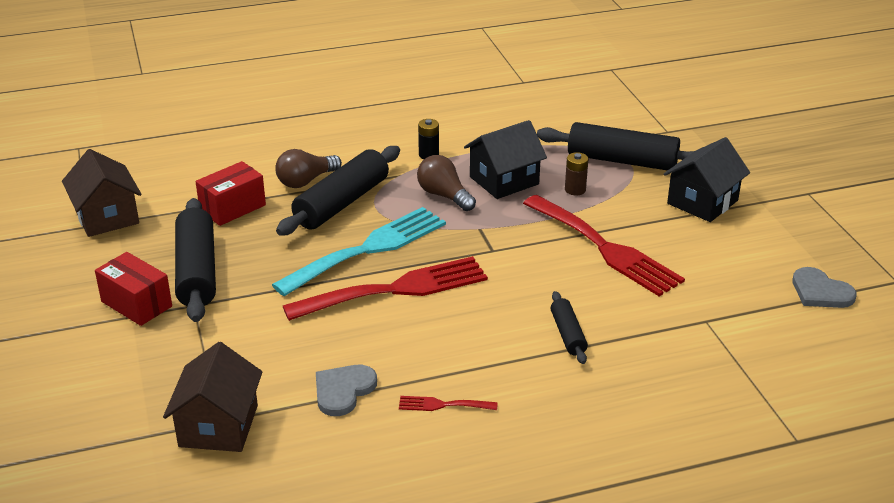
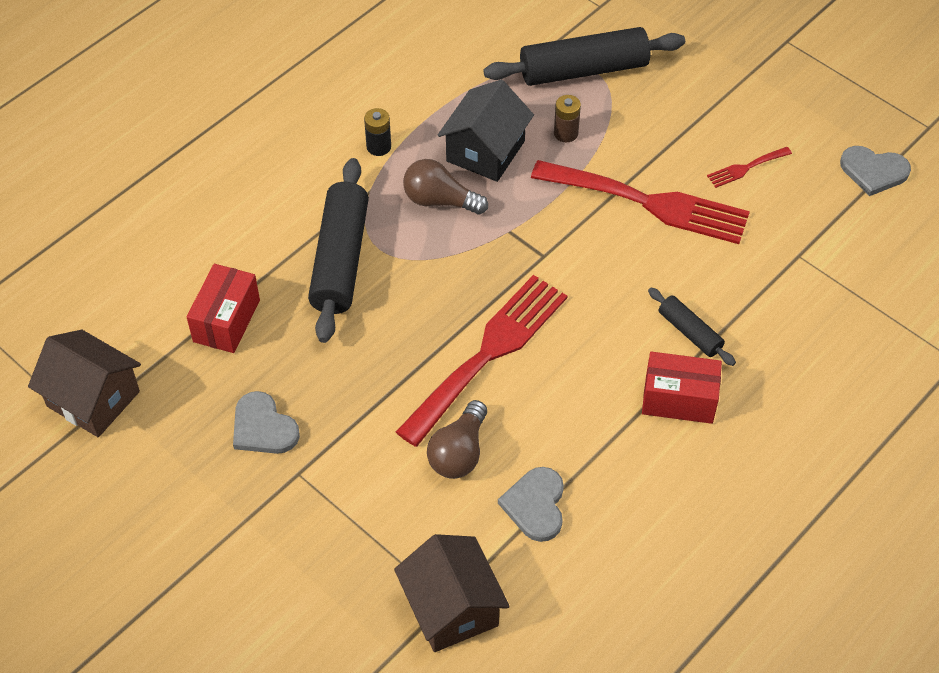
camera: 30 degrees left, 20 degrees up
red box [95,252,172,326] -> red box moved to [642,352,722,424]
black rolling pin [175,198,216,322] -> grey heart [233,391,300,454]
turquoise fork [272,207,446,296] -> none
brown light bulb [275,149,342,188] -> brown light bulb moved to [427,400,487,479]
red fork [399,396,498,411] -> red fork moved to [707,147,792,188]
black house [664,137,750,222] -> none

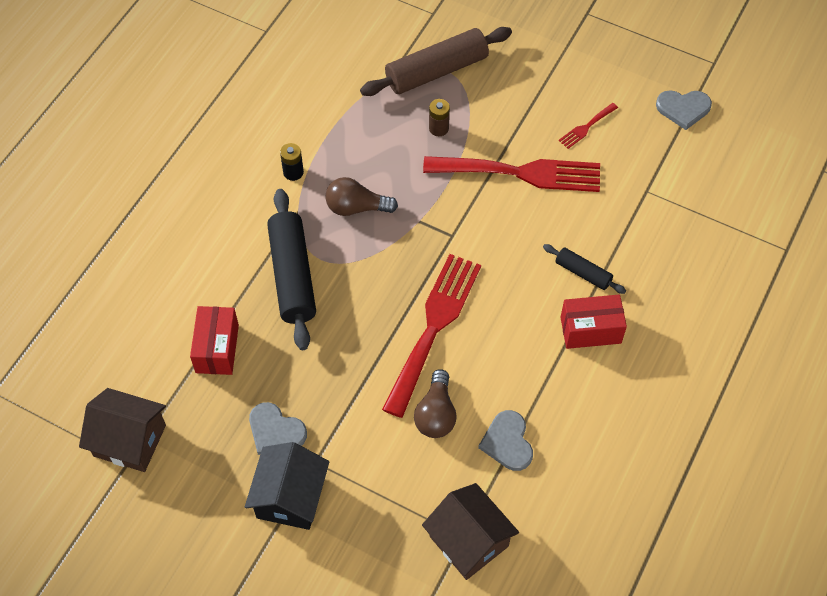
camera: 15 degrees left, 5 degrees up
black house [438,80,534,182] -> black house moved to [245,442,329,530]
black rolling pin [483,27,685,86] -> brown rolling pin [360,27,512,96]

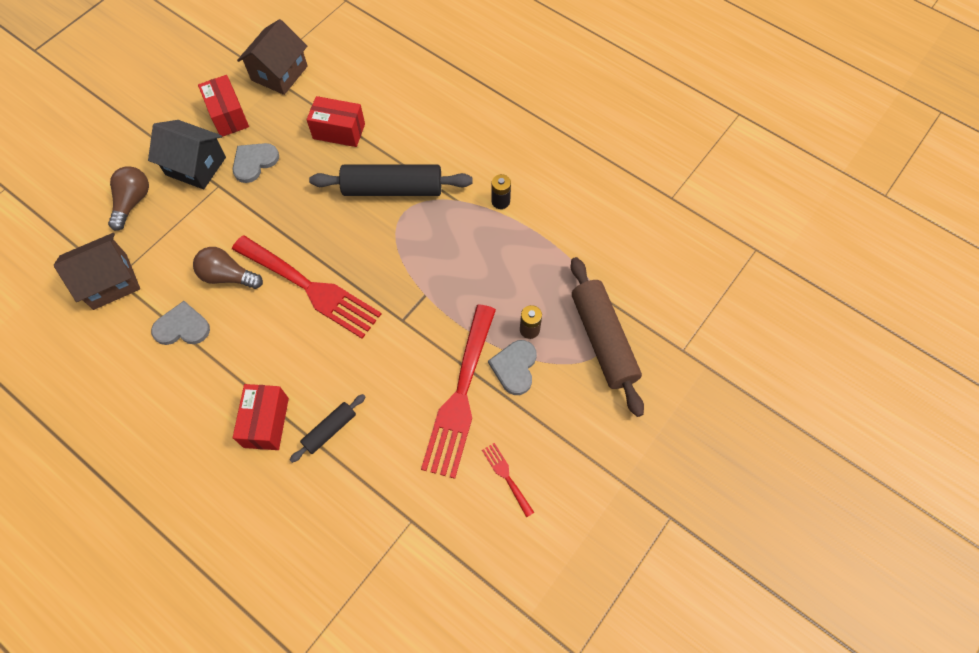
camera: 100 degrees right, 5 degrees up
brown light bulb [325,177,398,216] -> brown light bulb moved to [108,166,149,231]
grey heart [656,90,712,130] -> grey heart moved to [488,340,537,395]
none -> red box [198,75,249,137]

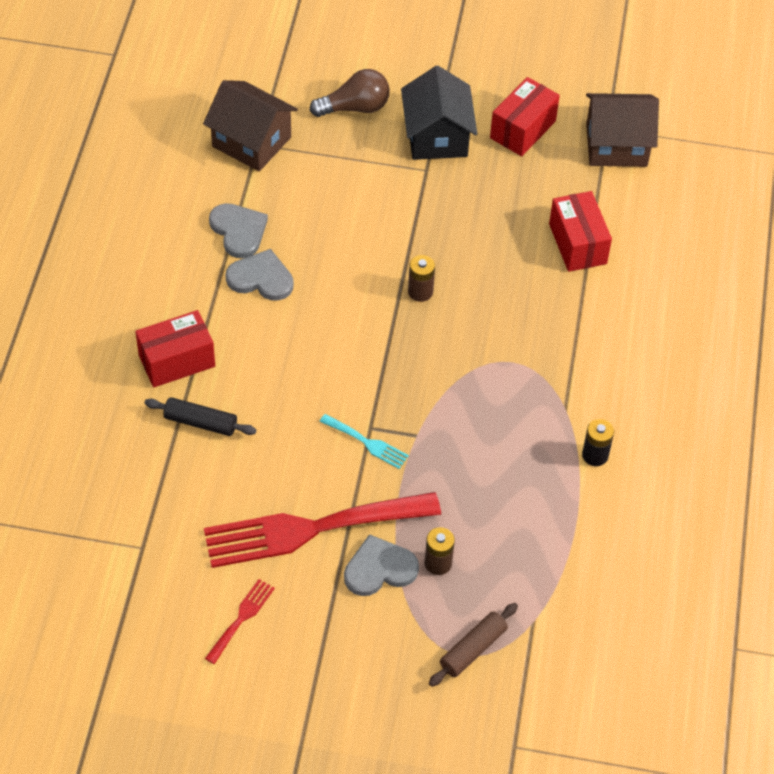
camera: 60 degrees right, 10 degrees down
brown light bulb [193,247,263,289] -> none
red fork [232,235,381,339] -> none
grey heart [233,143,279,183] -> grey heart moved to [226,249,294,301]
black rolling pin [309,165,473,196] -> none
brown rolling pin [571,257,644,417] -> brown rolling pin [429,603,518,687], size x0.51
none -> turquoise fork [319,414,409,469]
none -> brown battery [408,255,435,302]

